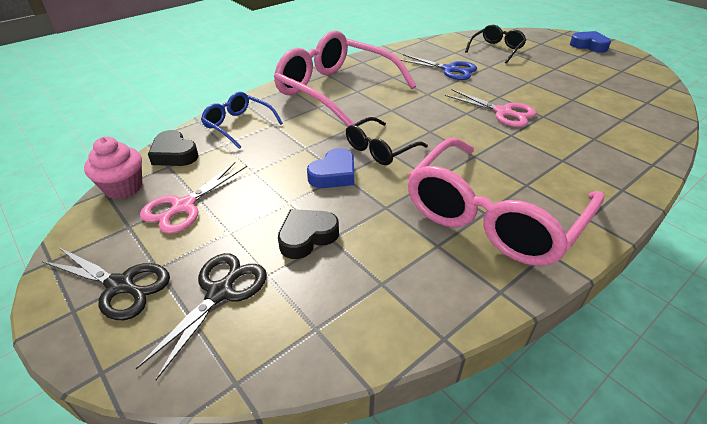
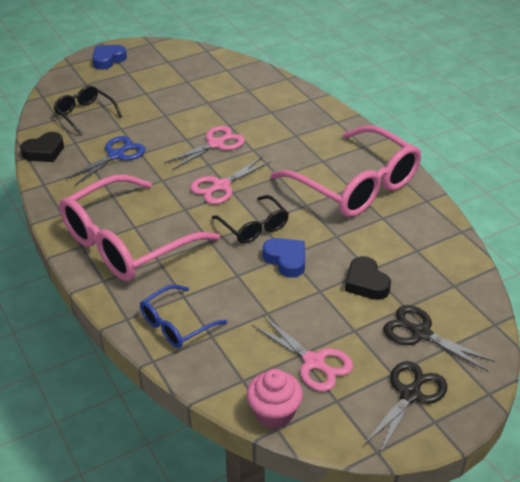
camera: 80 degrees left, 0 degrees up
black heart [148,130,198,166] -> black heart moved to [20,132,64,162]
none -> pink scissors [190,157,271,204]

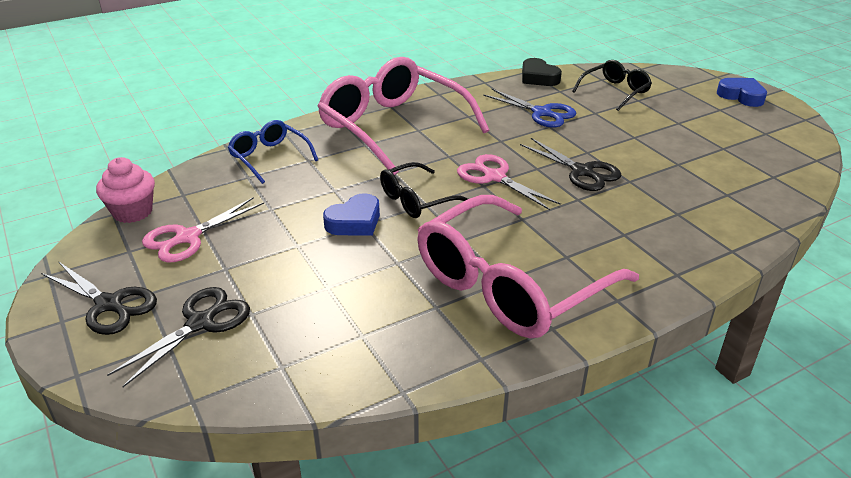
camera: 90 degrees right, 5 degrees down
pink scissors [165,126,245,170] -> black scissors [520,138,621,191]
black heart [345,256,391,300] -> none

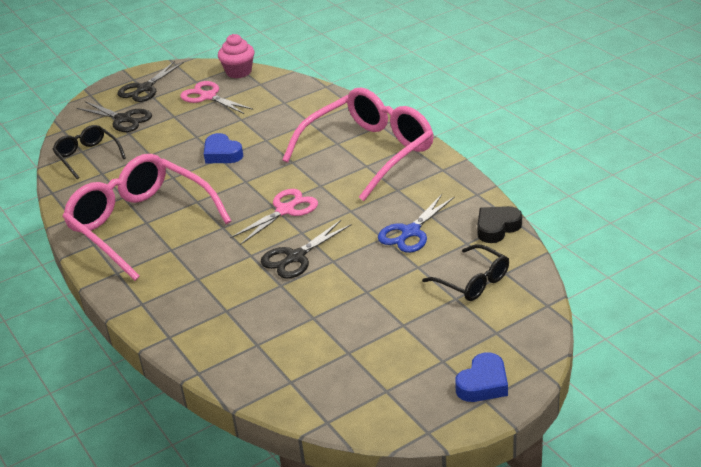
camera: 90 degrees right, 0 degrees up
blue glasses [227,120,318,184] -> none
black glasses [380,162,468,218] -> black glasses moved to [52,125,126,179]

